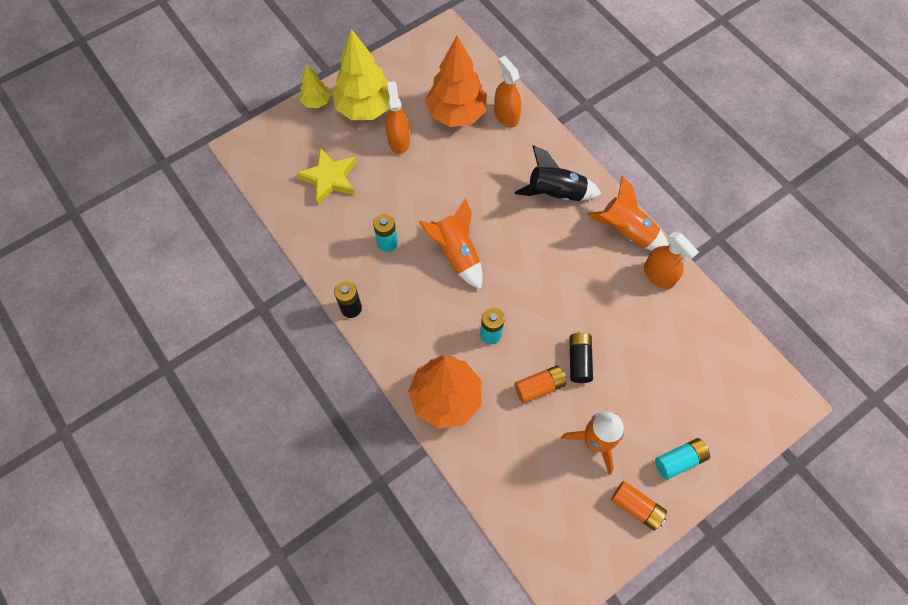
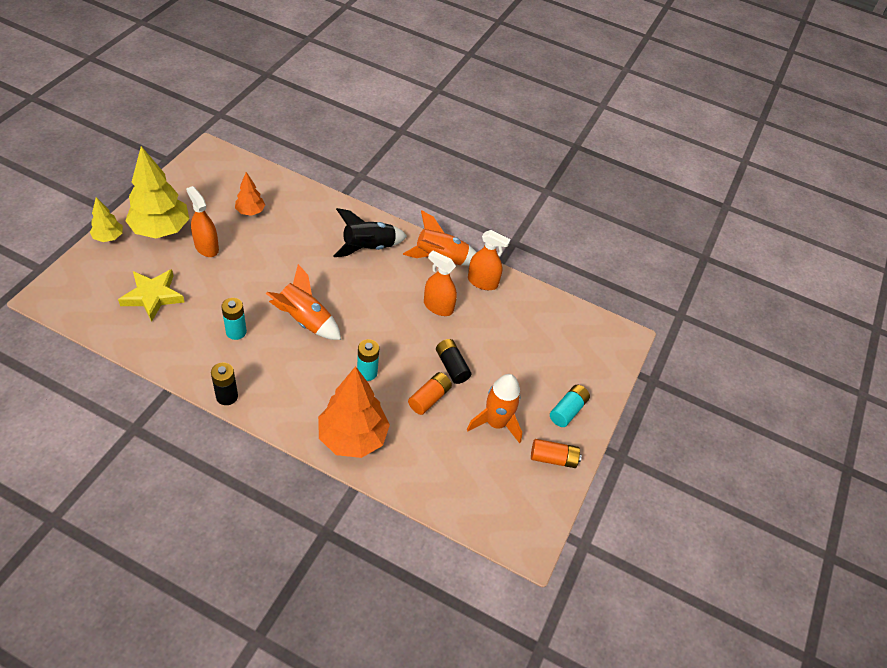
camera: 35 degrees left, 15 degrees down
orange tree [425,36,487,127] -> orange tree [235,172,265,216], size x0.51
orange spray bottle [494,56,521,127] -> orange spray bottle moved to [424,251,457,316]

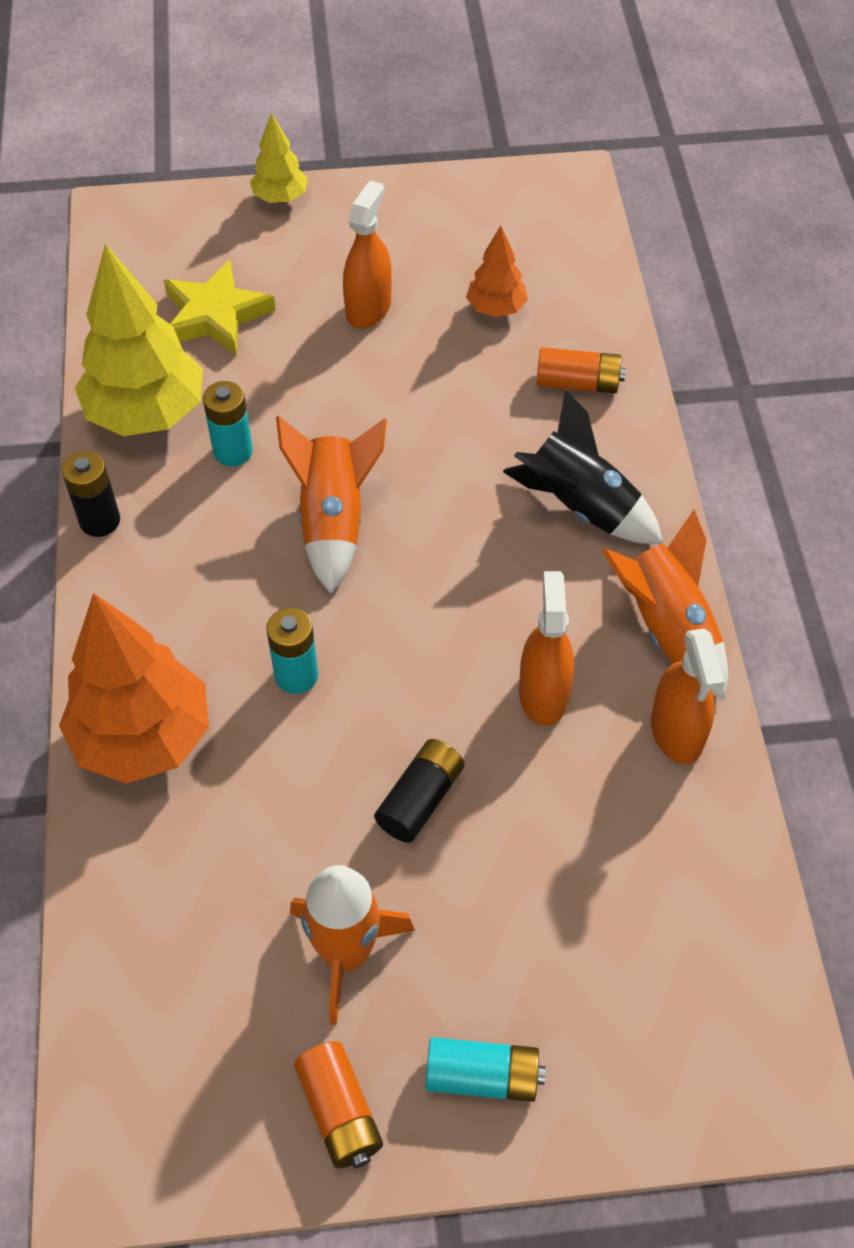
camera: 65 degrees right, 5 degrees up
yellow tree [125,146,189,238] -> yellow tree moved to [75,244,203,436]
orange battery [408,372,452,415] -> orange battery moved to [536,347,626,394]

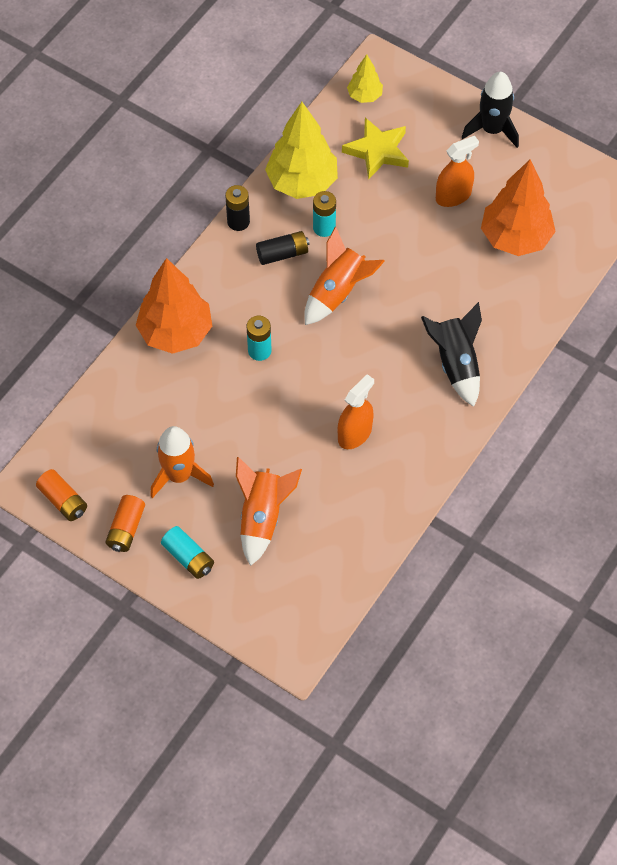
camera: 40 degrees right, 5 degrees up
yellow tree [250,112,308,203] -> yellow tree moved to [347,54,383,103]
black battery [374,739,464,843] -> black battery moved to [256,231,309,265]
orange tree [466,226,528,317] -> orange tree [481,160,556,256], size x1.95
orange battery [536,347,626,394] -> orange battery moved to [36,469,87,521]
orange rocket [602,509,728,699] -> orange rocket moved to [236,457,302,566]
orange spray bottle [651,629,725,764] -> none
none -> black rocket [462,72,519,148]

